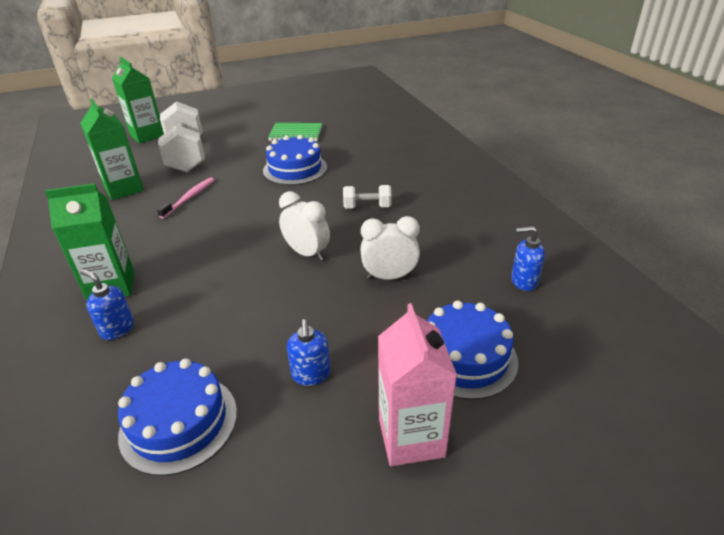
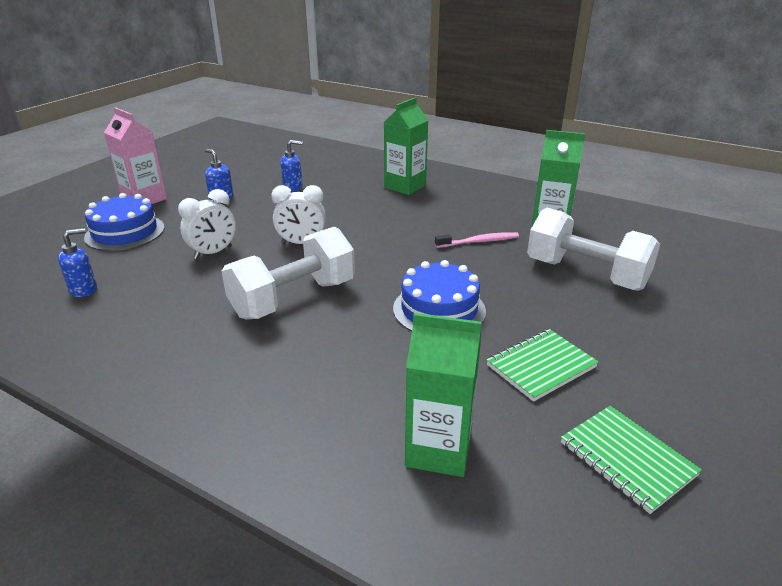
camera: 140 degrees right, 5 degrees down
blue soap dispenser [80,269,134,340] -> blue soap dispenser moved to [281,140,302,192]
green carton [112,57,164,144] -> green carton moved to [405,313,482,477]
blue cake [118,359,237,476] -> none
pink toothbrush [157,177,214,219] -> pink toothbrush turned 90 degrees counterclockwise [435,232,519,248]
white dumbbell [343,185,391,209] -> white dumbbell [222,227,355,319], size x2.05
none -> green notebook [561,406,702,514]

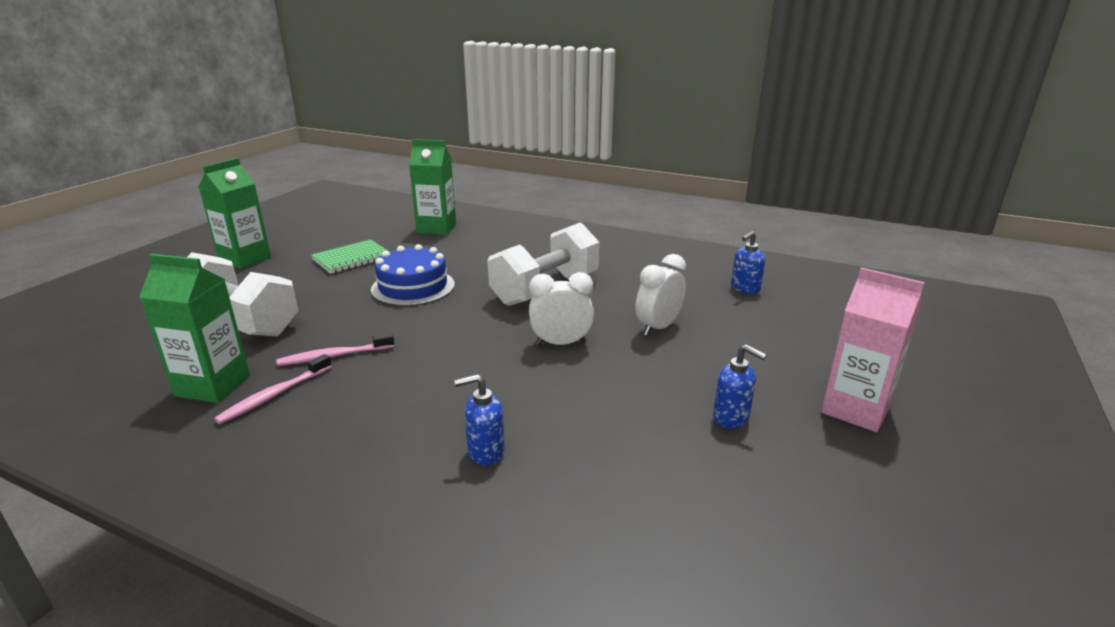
camera: 175 degrees right, 5 degrees down
blue cake [84,193,164,251] -> none
blue soap dispenser [281,140,302,192] -> blue soap dispenser moved to [454,374,505,465]
green carton [384,97,429,195] -> green carton moved to [199,158,271,269]
green notebook [561,406,702,514] -> none
none -> pink toothbrush [214,354,332,424]

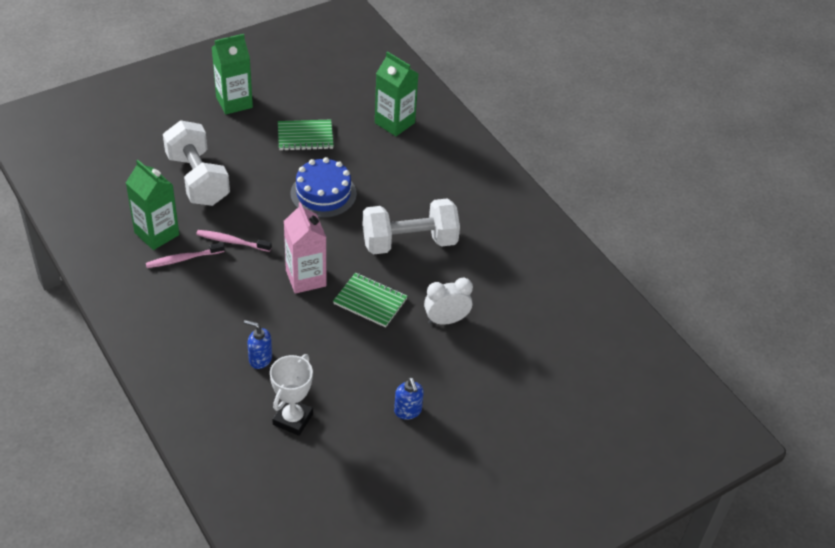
camera: 30 degrees right, 20 degrees up
white clock [529,272,594,346] -> green notebook [333,272,407,328]
blue soap dispenser [731,231,765,294] -> none
pink carton [821,268,925,432] -> pink carton moved to [284,202,327,294]
none -> white trophy [270,354,313,436]

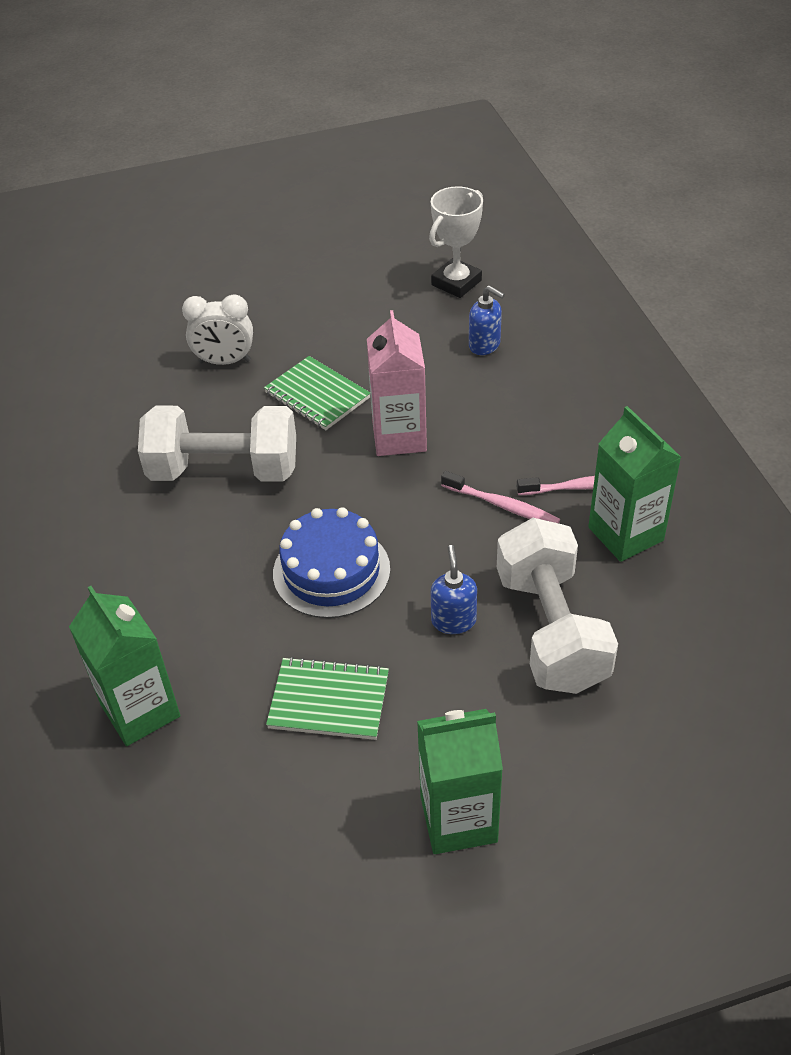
camera: 160 degrees left, 0 degrees up
blue soap dispenser [394,378,424,419] -> blue soap dispenser moved to [431,545,477,634]

